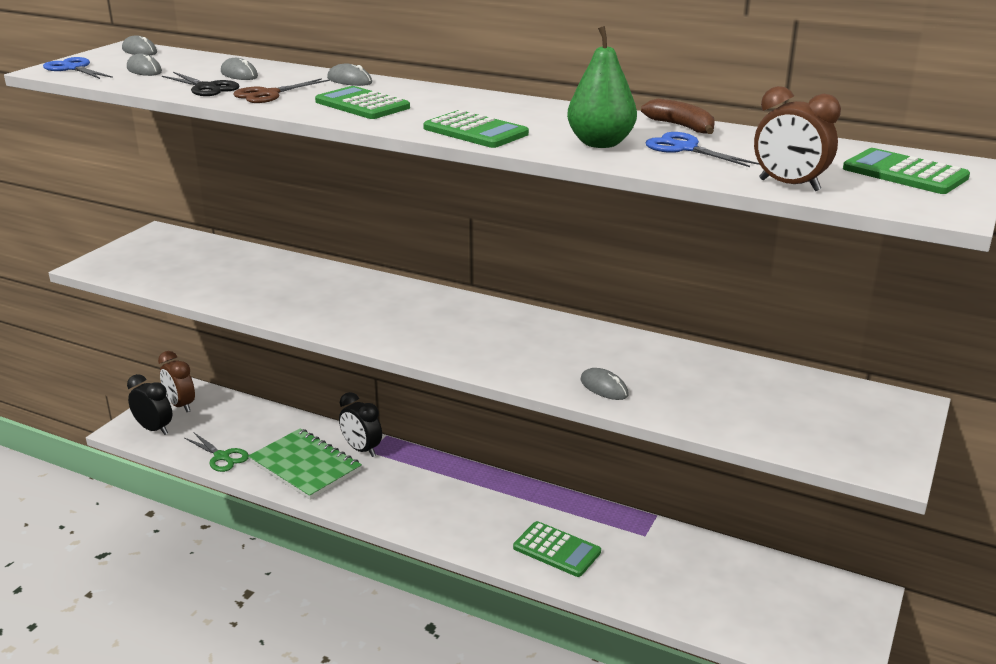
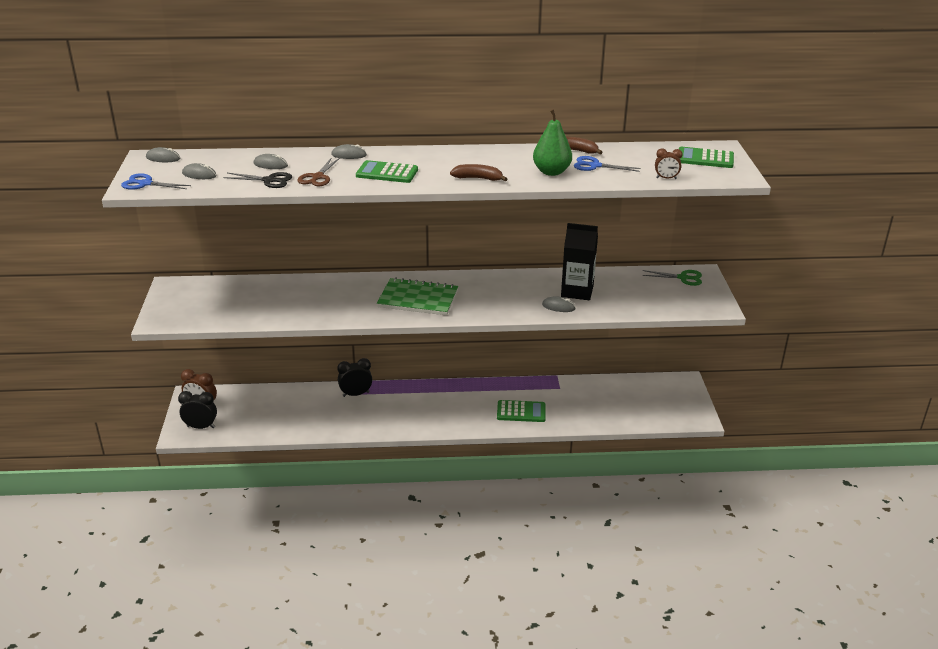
camera: 30 degrees left, 5 degrees up
green scissors [184,432,249,472] -> green scissors moved to [642,270,702,286]
green notebook [248,429,362,500] -> green notebook moved to [377,277,458,315]
black clock [339,392,382,457] -> black clock turned 150 degrees clockwise [337,358,372,397]
green calculator [423,110,529,148] -> brown banana [450,164,507,181]
brown clock [754,86,841,191] -> brown clock [655,148,683,179], size x0.63
none -> black carton [561,223,598,300]

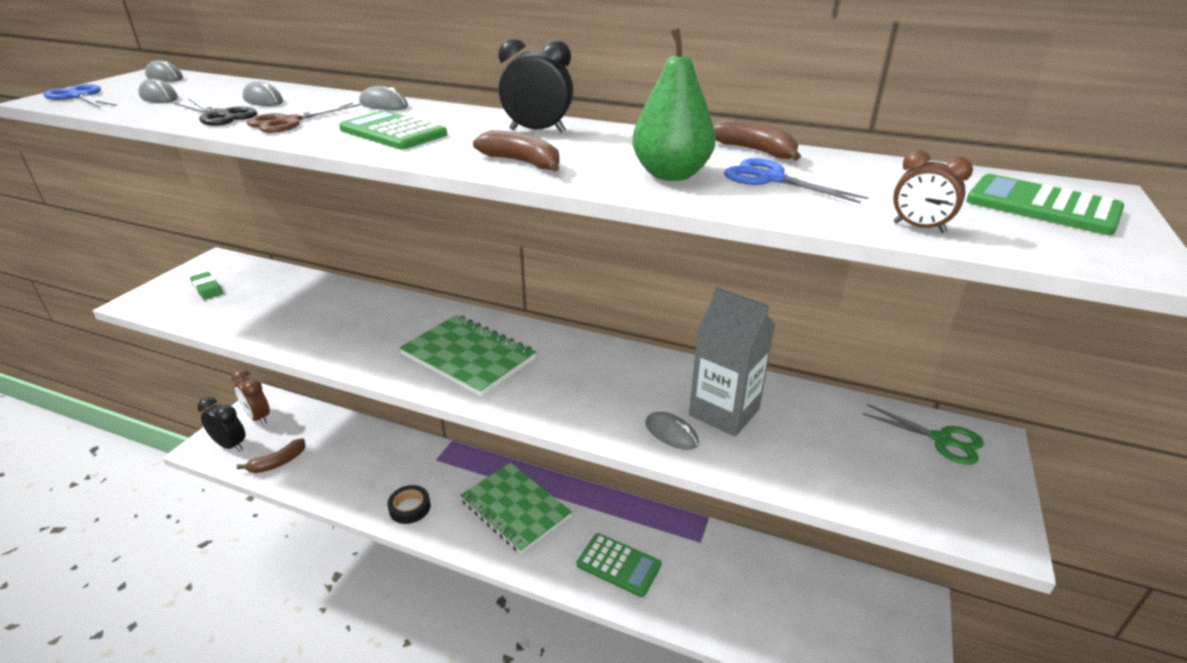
camera: 25 degrees right, 0 degrees up
black clock [337,358,372,397] -> black clock moved to [498,38,573,133]
black carton [561,223,598,300] -> grey carton [689,287,775,437]
none -> green eraser [190,272,223,300]
none -> brown banana [237,438,306,473]
none -> black tape [387,485,431,524]
none -> green notebook [460,463,572,554]

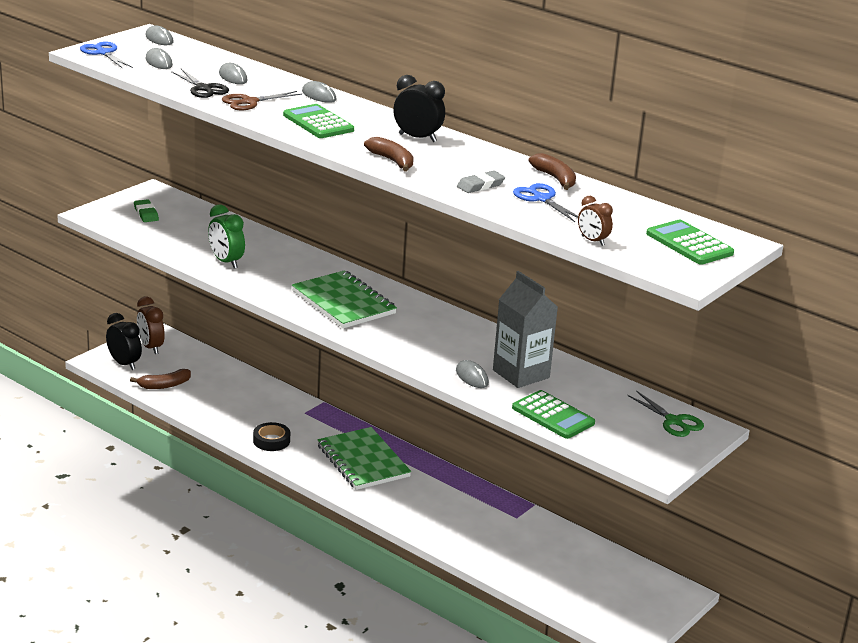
camera: 15 degrees right, 5 degrees down
green calculator [577,533,661,597] -> green calculator moved to [512,390,595,439]
green pear [632,28,716,181] -> grey eraser [457,170,505,193]
none -> green clock [208,204,245,268]

